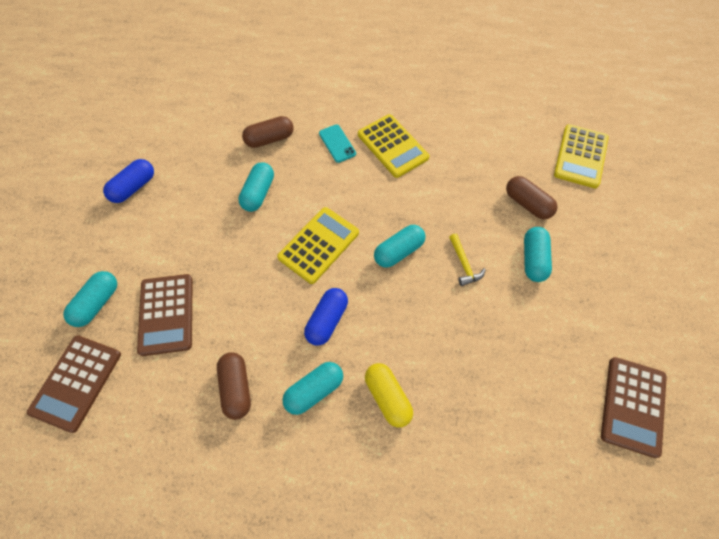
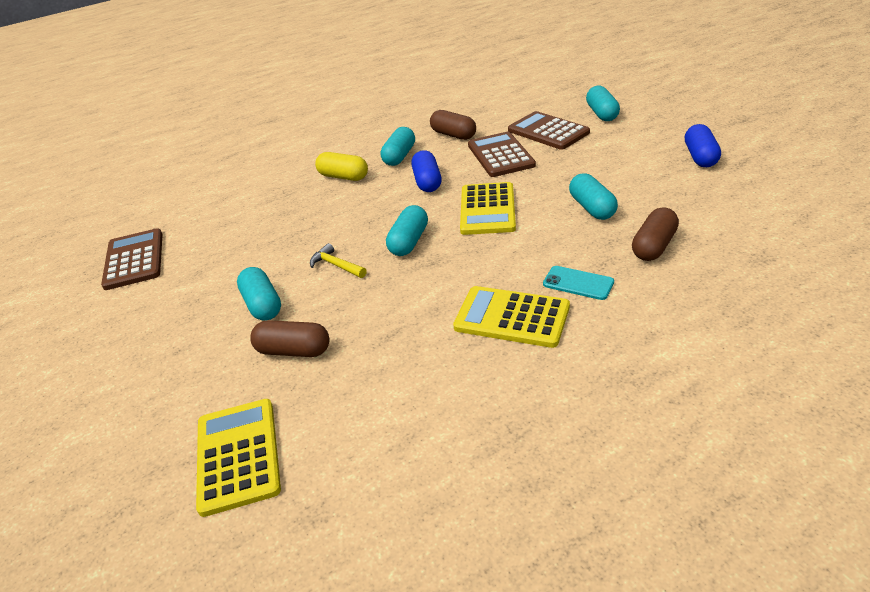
camera: 150 degrees right, 25 degrees down
brown calculator [27,335,121,433] -> brown calculator moved to [468,132,536,177]

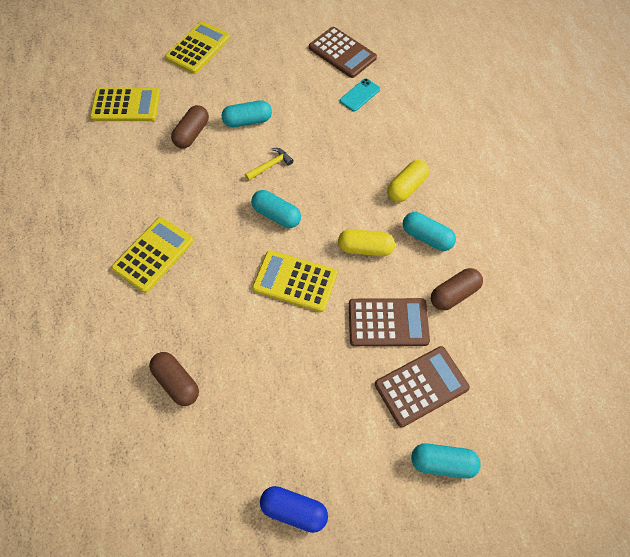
camera: 100 degrees right, 25 degrees up
brown calculator [101,228,163,290] -> brown calculator turned 45 degrees clockwise [309,27,377,78]
blue capsule [411,150,442,192] -> yellow capsule [338,229,395,256]
turquoise phone [543,266,614,300] -> turquoise phone moved to [340,78,380,112]
turquoise capsule [569,173,618,220] -> none
none -> yellow calculator [165,21,230,74]

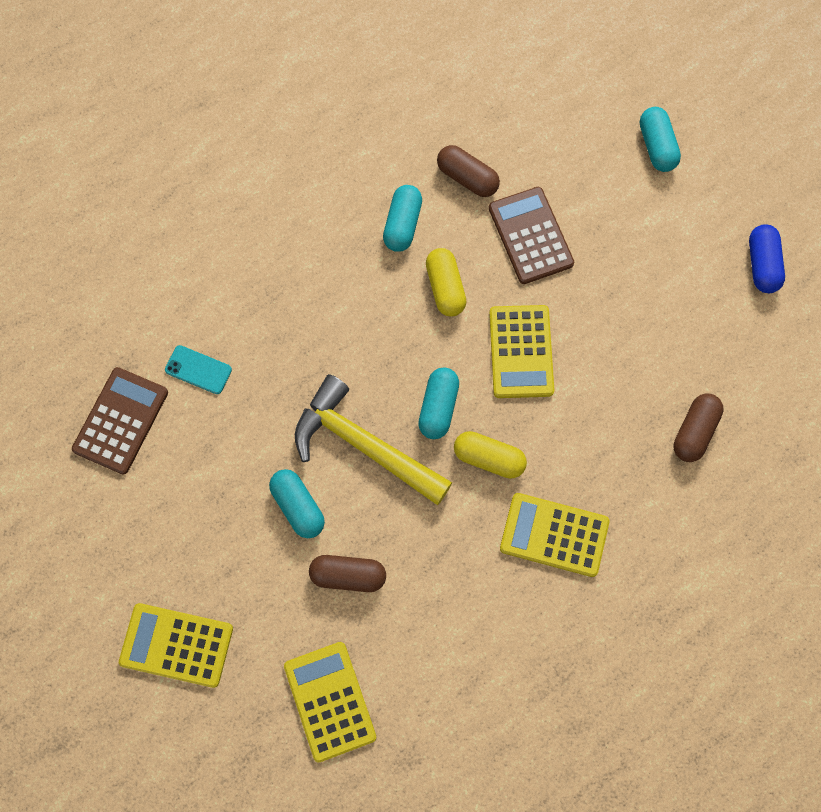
camera: 110 degrees left, 10 degrees up
yellow hammer [245,148,293,181] -> yellow hammer [295,374,453,505], size x2.37
brown calculator [375,346,470,427] -> none
yellow capsule [387,160,429,202] -> yellow capsule moved to [454,431,527,479]

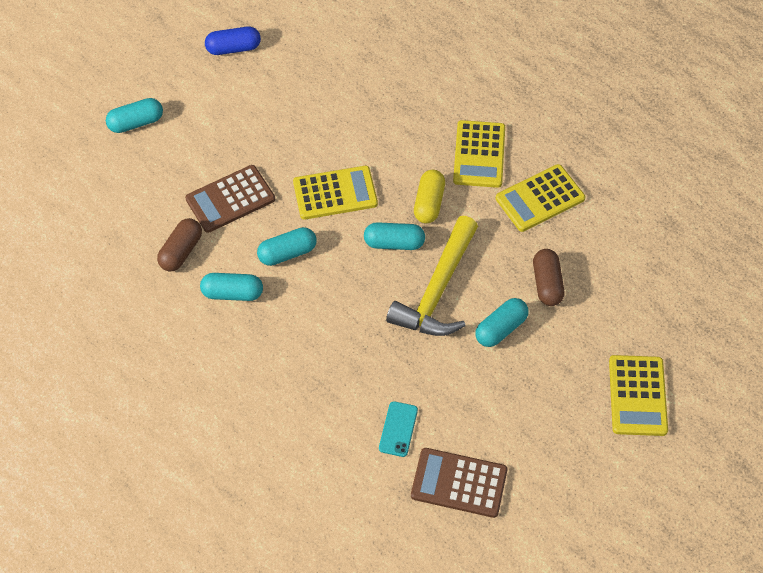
camera: 100 degrees left, 15 degrees down
yellow calculator [284,642,376,763] -> yellow calculator moved to [496,164,585,232]
yellow capsule [426,248,466,316] -> turquoise capsule [257,227,317,266]
brown capsule [673,393,724,462] -> none

